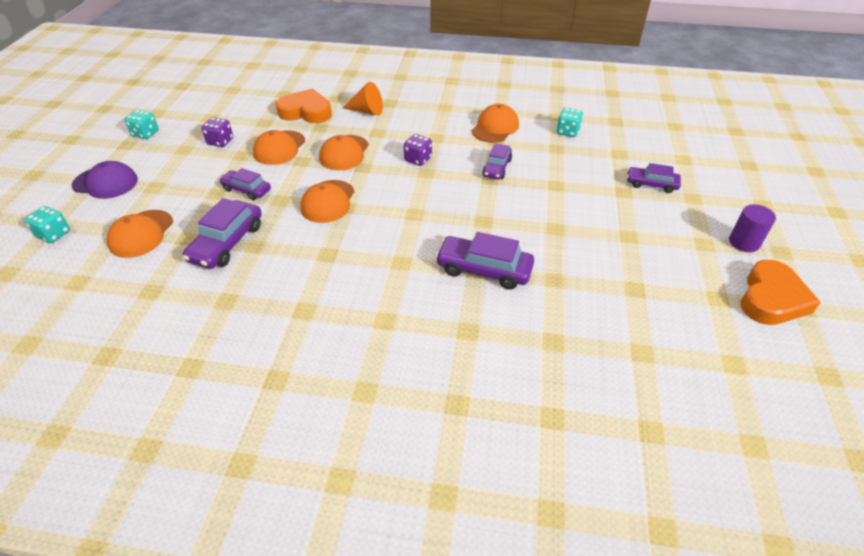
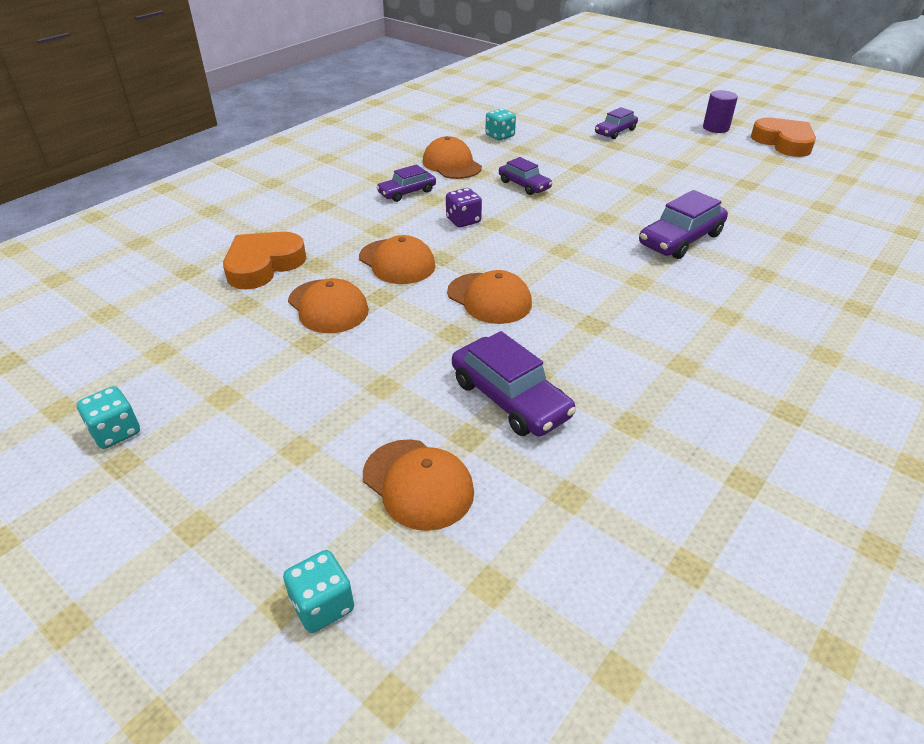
camera: 60 degrees left, 5 degrees down
purple cap [72,161,138,199] -> none
purple dice [201,117,233,147] -> none
purple car [219,168,271,200] -> purple car moved to [376,164,436,202]
orange cone [343,82,383,116] -> none

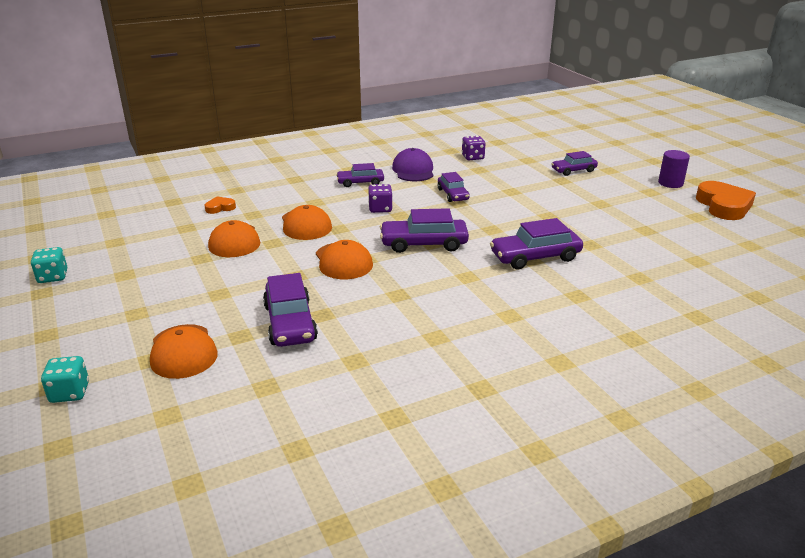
camera: 25 degrees right, 10 degrees down
orange heart [223,232,307,290] -> orange heart [205,196,236,214], size x0.48
orange cap [423,136,482,179] -> purple cap [392,148,434,181]
turquoise dice [485,109,516,140] -> purple dice [462,136,485,160]
none -> purple car [380,208,469,253]

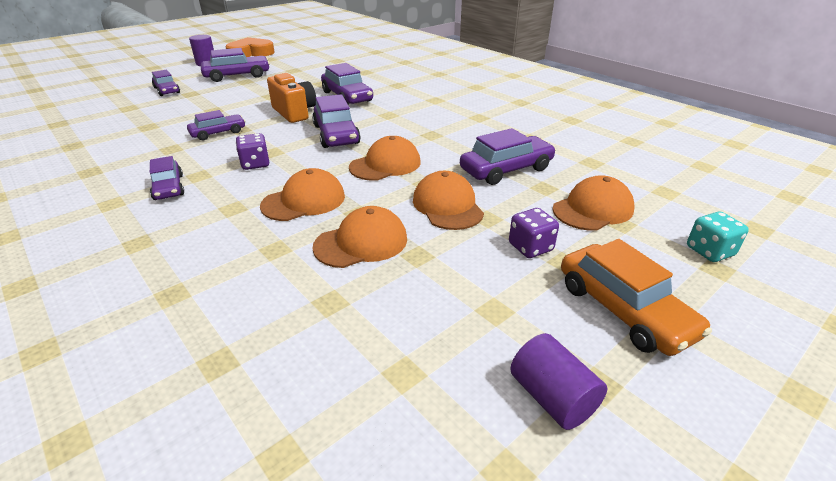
camera: 105 degrees left, 5 degrees up
turquoise dice [31,247,67,283] -> purple cylinder [510,333,608,430]
orange heart [205,196,236,214] -> none
purple cap [392,148,434,181] -> none
purple dice [462,136,485,160] -> purple dice moved to [509,208,559,258]
none -> purple car [201,48,270,82]
none -> orange camera [267,73,316,123]
none -> orange cap [413,171,484,230]
none -> orange car [561,239,712,356]

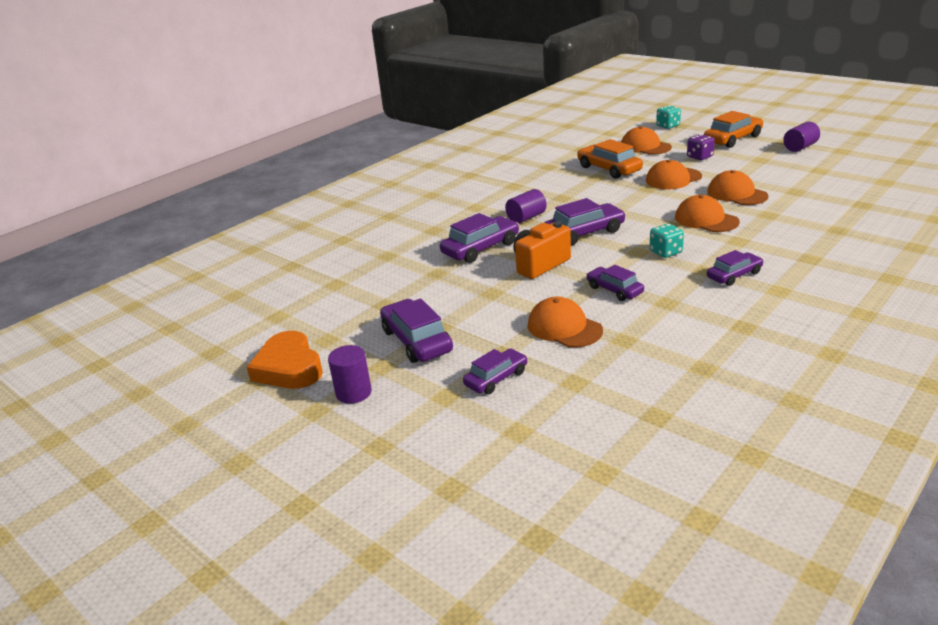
camera: 95 degrees left, 5 degrees down
purple dice [236,133,269,170] -> turquoise dice [650,223,684,258]
orange cap [349,136,421,181] -> orange cap moved to [528,297,603,348]
purple car [460,128,556,185] -> orange car [577,139,643,179]
none -> purple cylinder [505,189,547,224]

